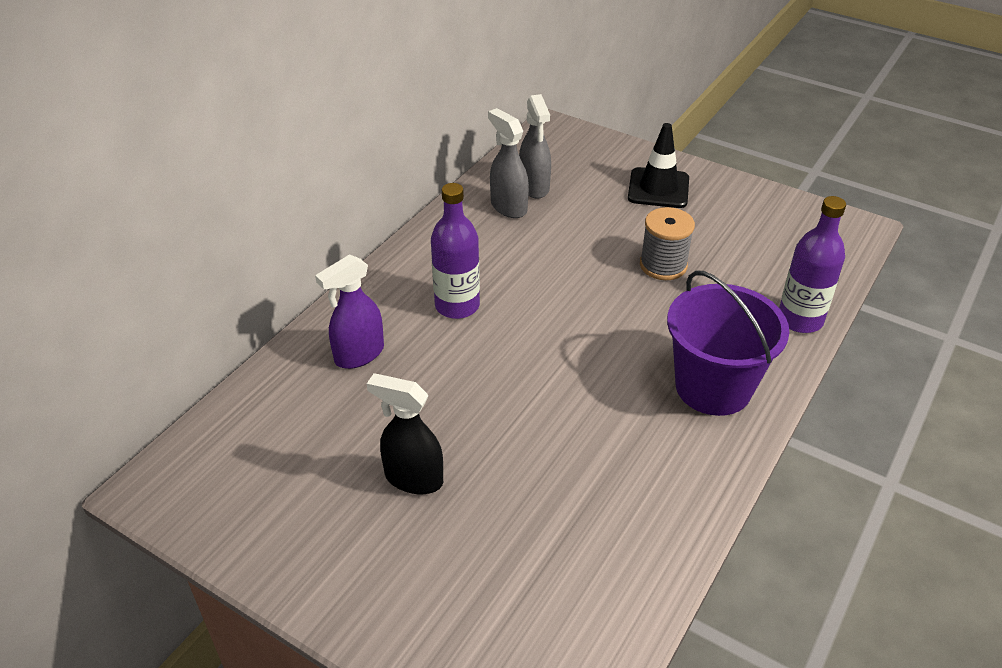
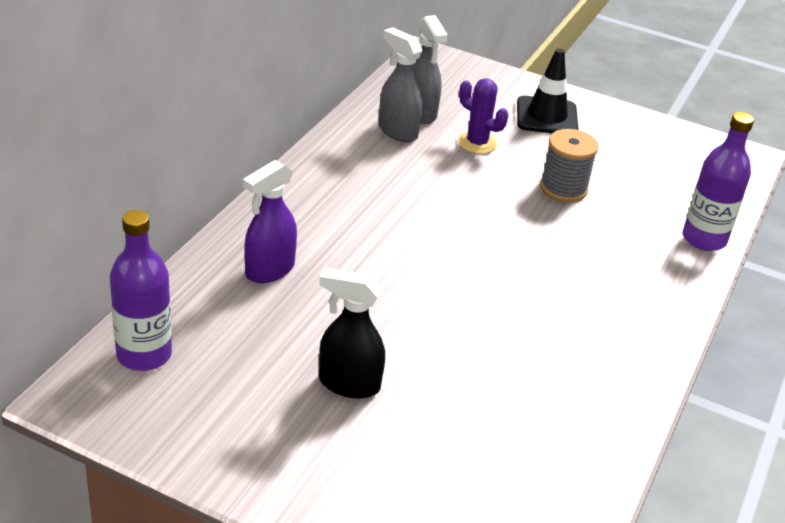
camera: 10 degrees left, 5 degrees down
purple bottle [431,183,480,319] -> purple bottle moved to [110,210,172,371]
purple bucket [667,271,789,416] -> none
none -> purple cactus [458,78,508,154]

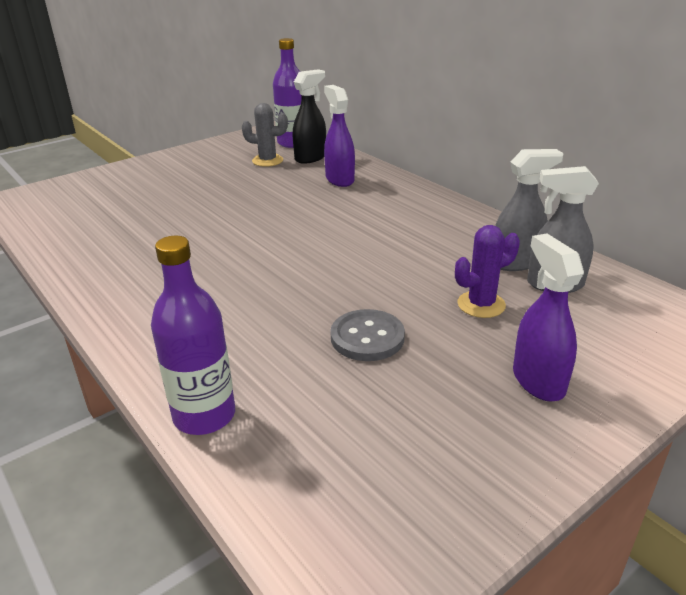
camera: 120 degrees right, 5 degrees down
black spray bottle [319,268,385,399] -> black spray bottle moved to [293,69,326,164]
black traffic cone [517,48,578,133] -> purple spray bottle [513,233,584,402]
grey spool [540,129,599,202] -> grey button [330,309,405,361]
none -> grey cactus [242,103,288,167]

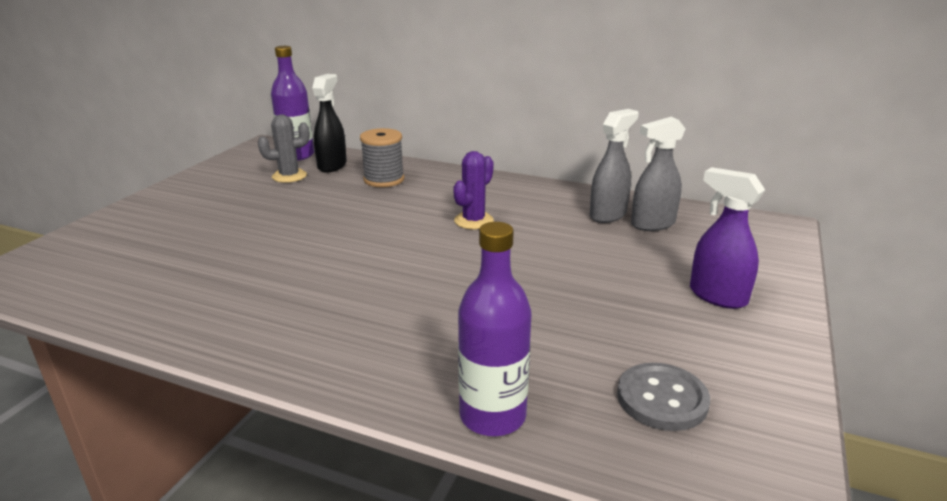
camera: 30 degrees left, 5 degrees down
purple spray bottle [324,85,355,187] -> grey spool [360,128,404,187]
grey button [330,309,405,361] -> grey button moved to [617,363,710,431]
purple cactus [455,225,520,318] -> purple cactus moved to [453,151,494,229]

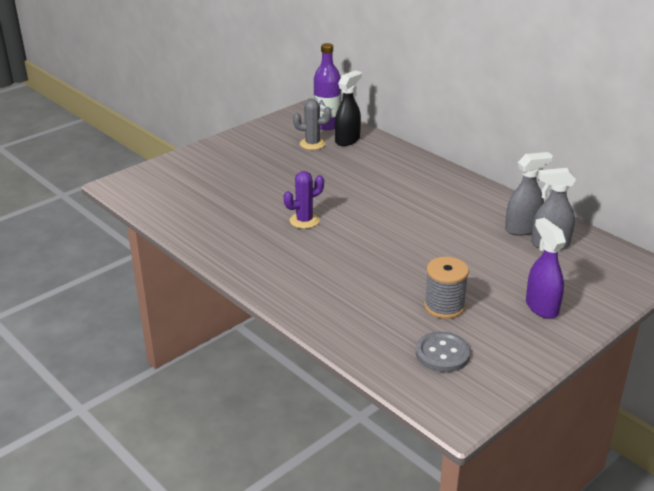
camera: 25 degrees right, 5 degrees up
grey spool [360,128,404,187] -> grey spool moved to [424,257,469,319]
purple cactus [453,151,494,229] -> purple cactus moved to [284,171,324,229]
purple bottle [458,222,531,436] -> none

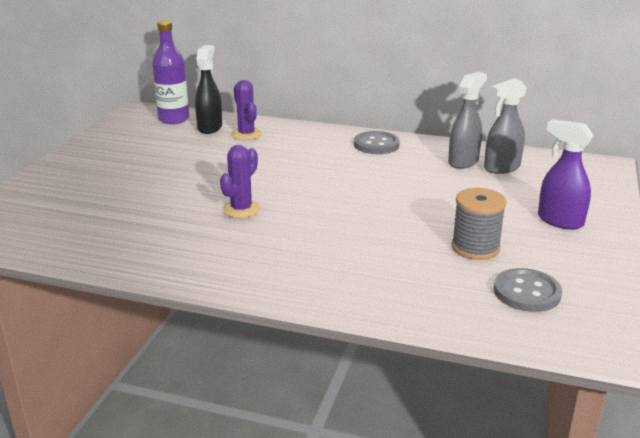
camera: 30 degrees left, 5 degrees down
grey cactus [293,99,332,150] -> none
none -> purple cactus [231,80,262,140]
none -> grey button [354,131,400,154]

